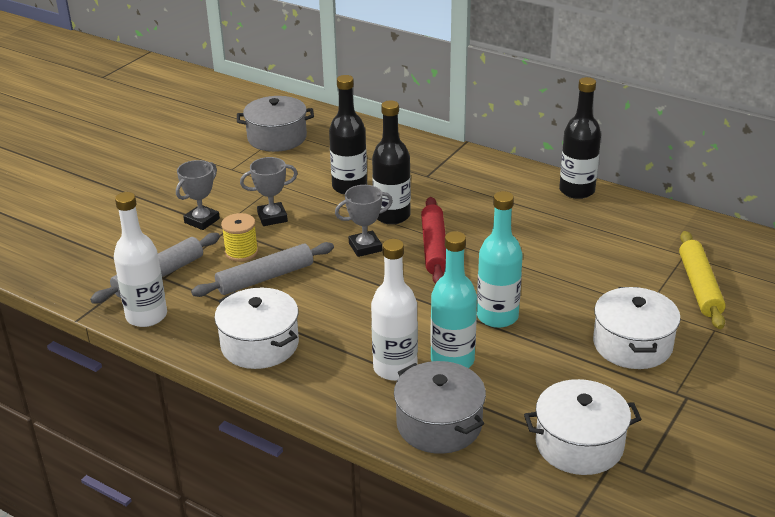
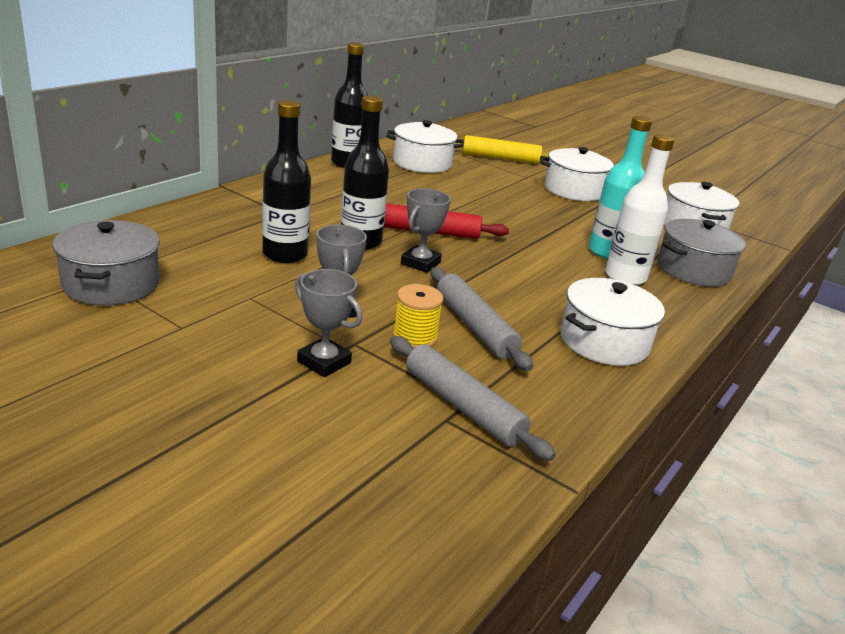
camera: 90 degrees left, 5 degrees down
white bottle [114,192,167,327] -> none
grey trophy [335,185,393,257] -> grey trophy turned 45 degrees clockwise [401,188,451,273]
turquoise bottle [477,191,523,328] -> none
none -> white pot [386,120,464,173]

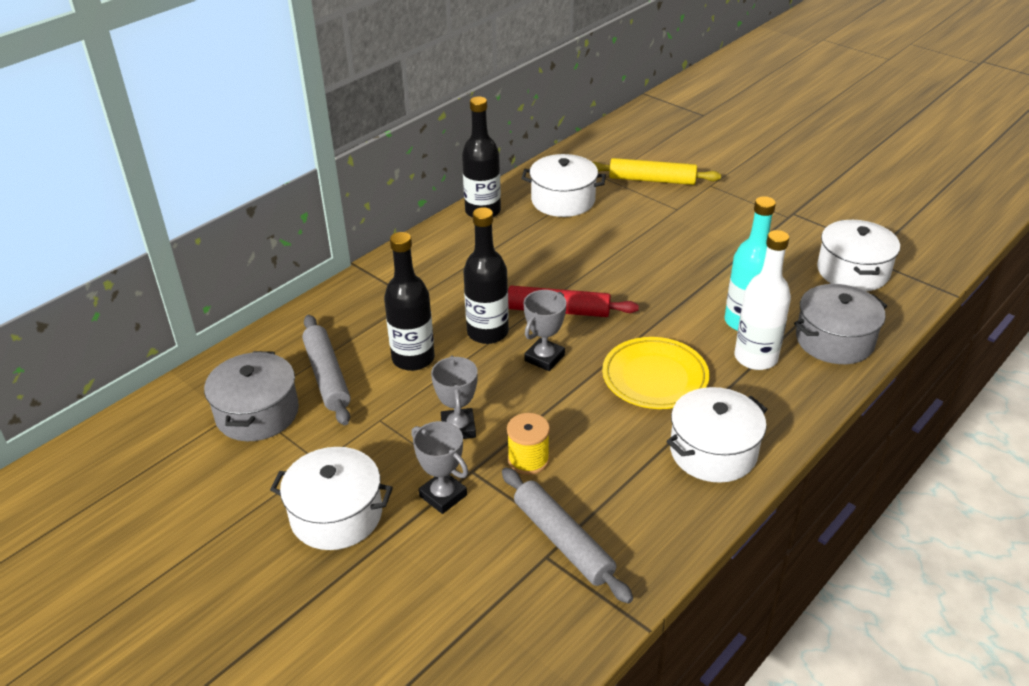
camera: 10 degrees right, 10 degrees up
grey rolling pin [431,267,533,371] -> grey rolling pin moved to [302,315,351,425]
white pot [540,147,614,201] -> white pot moved to [270,447,393,550]
none -> yellow plate [602,337,709,409]

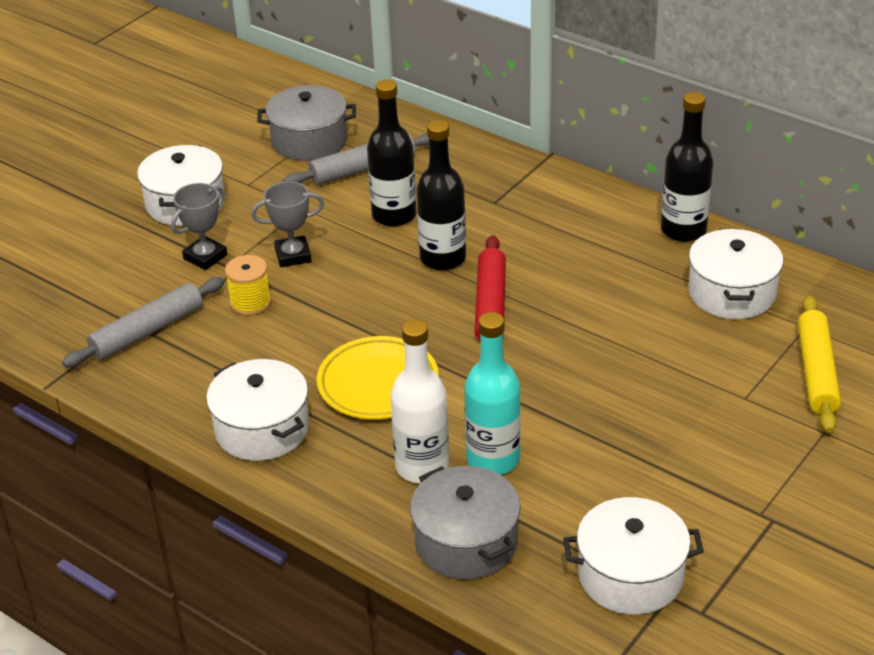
camera: 85 degrees right, 0 degrees up
grey trophy [524,290,566,371] -> none

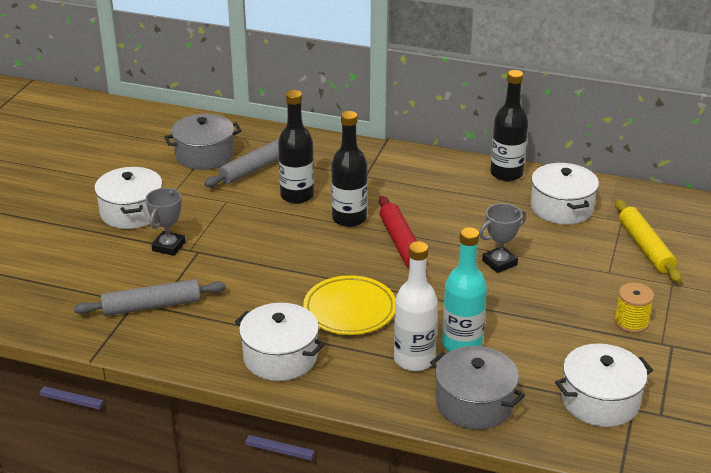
camera: 20 degrees left, 5 degrees down
grey rolling pin [62,277,225,367] -> grey rolling pin turned 45 degrees clockwise [74,279,226,316]
yellow spool [225,255,271,316] -> yellow spool moved to [614,283,654,333]
grey trophy [251,181,324,267] -> grey trophy moved to [479,203,527,273]

